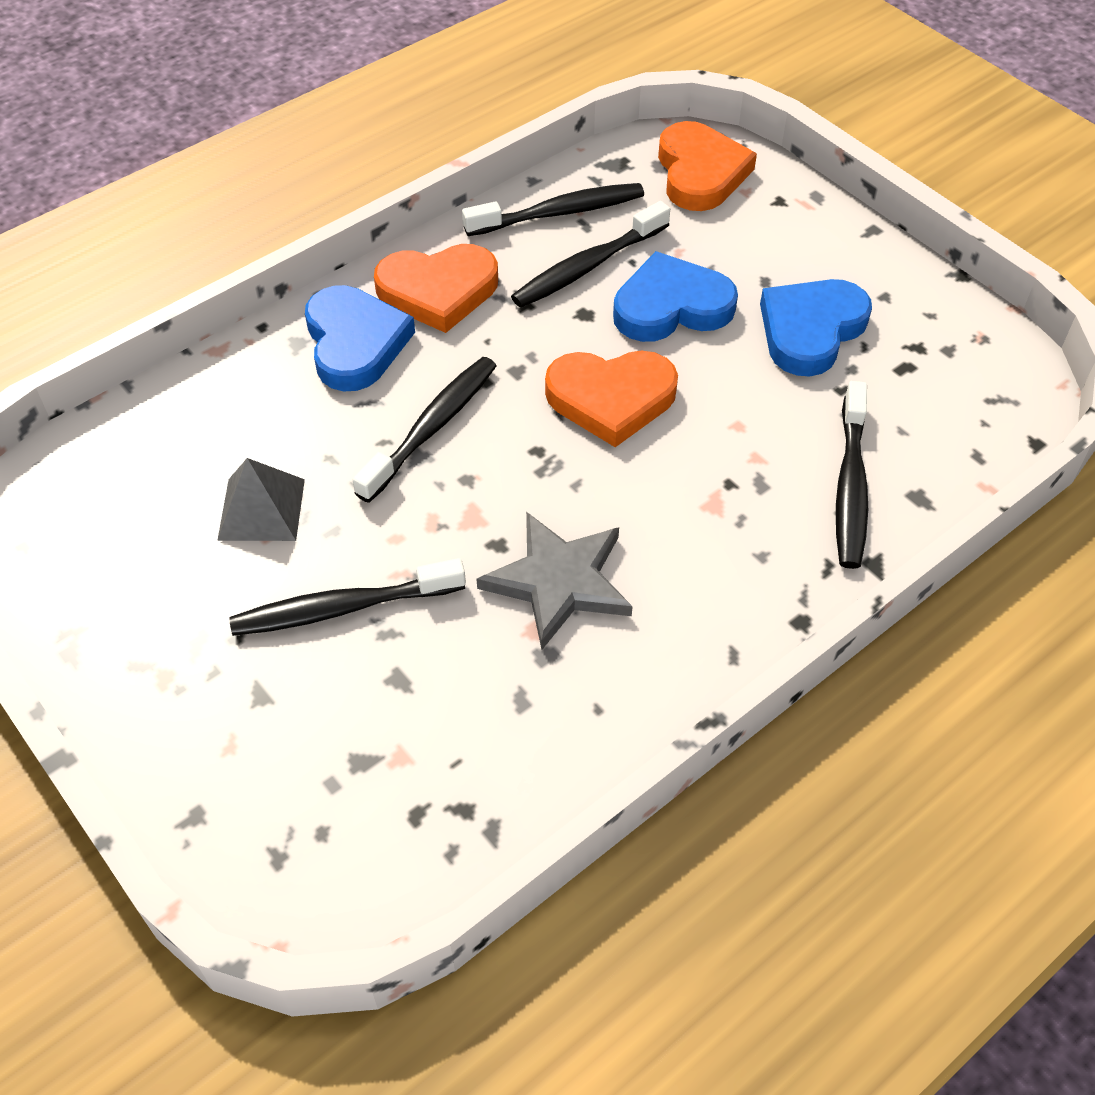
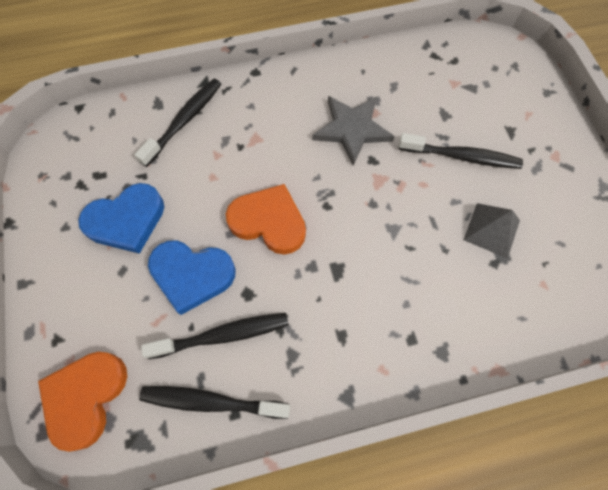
camera: 155 degrees left, 15 degrees up
blue heart [305,285,415,391] -> none
black toothbrush [352,357,497,503] -> none
orange heart [374,244,498,333] -> none

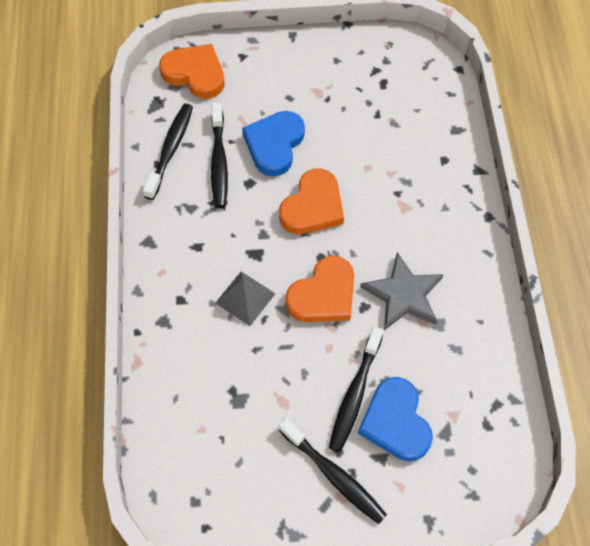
camera: 100 degrees right, 5 degrees down
blue heart [78,183,164,254] -> blue heart moved to [358,377,433,461]
black toothbrush [134,79,221,167] -> black toothbrush moved to [279,418,387,524]
grey pyramid [464,203,520,258] -> grey pyramid moved to [215,272,275,326]
none -> orange heart [285,256,354,322]

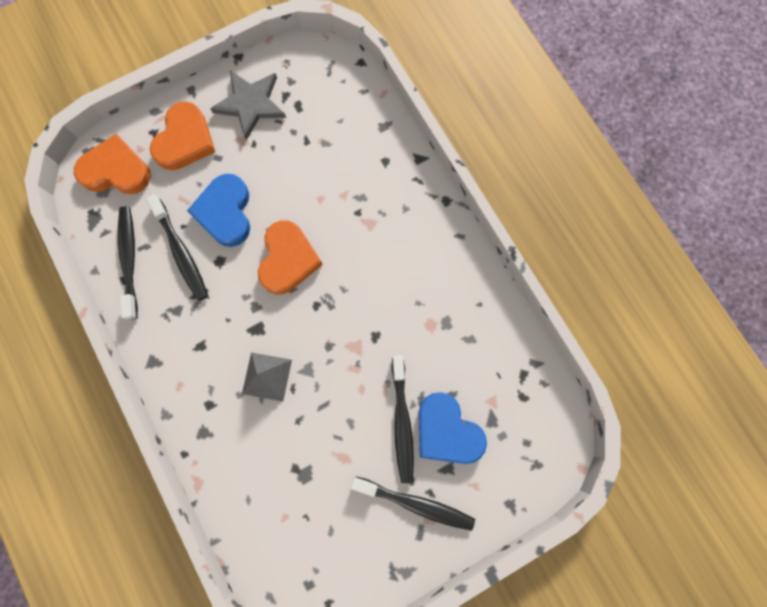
camera: 25 degrees left, 15 degrees up
orange heart [285,256,354,322] -> orange heart moved to [150,101,215,170]
grey star [360,252,444,330] -> grey star moved to [210,70,286,140]

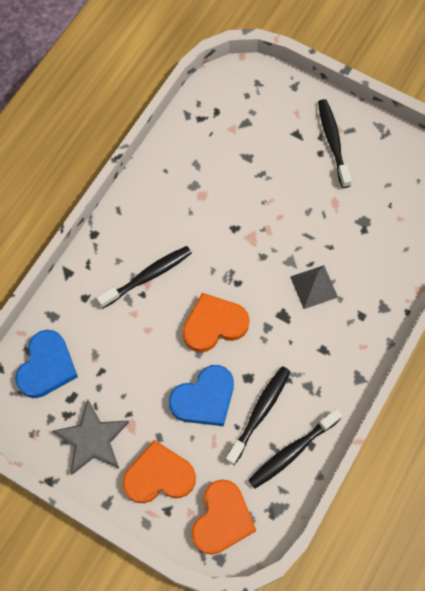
camera: 120 degrees left, 10 degrees down
orange heart [74,134,151,194] -> orange heart turned 135 degrees counterclockwise [191,479,256,555]
black toothbrush [392,355,414,483] -> black toothbrush moved to [97,246,192,308]
blue heart [419,392,487,464] -> blue heart moved to [15,330,78,398]

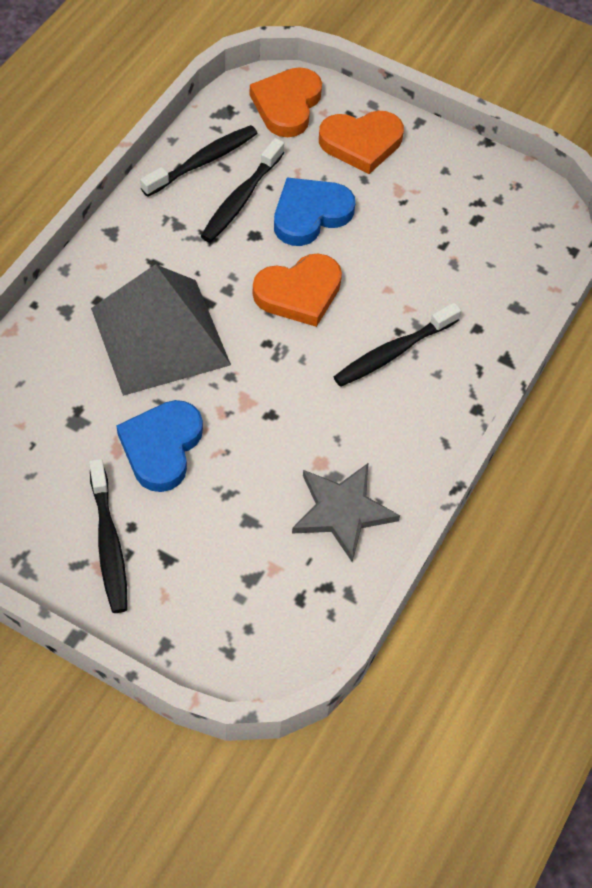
camera: 175 degrees right, 10 degrees down
blue heart [15,330,78,398] -> blue heart moved to [116,400,203,492]
grey star [53,400,129,475] -> grey star moved to [292,463,400,562]
grey pyramid [290,265,338,309] -> grey pyramid [91,264,231,396], size x2.14

